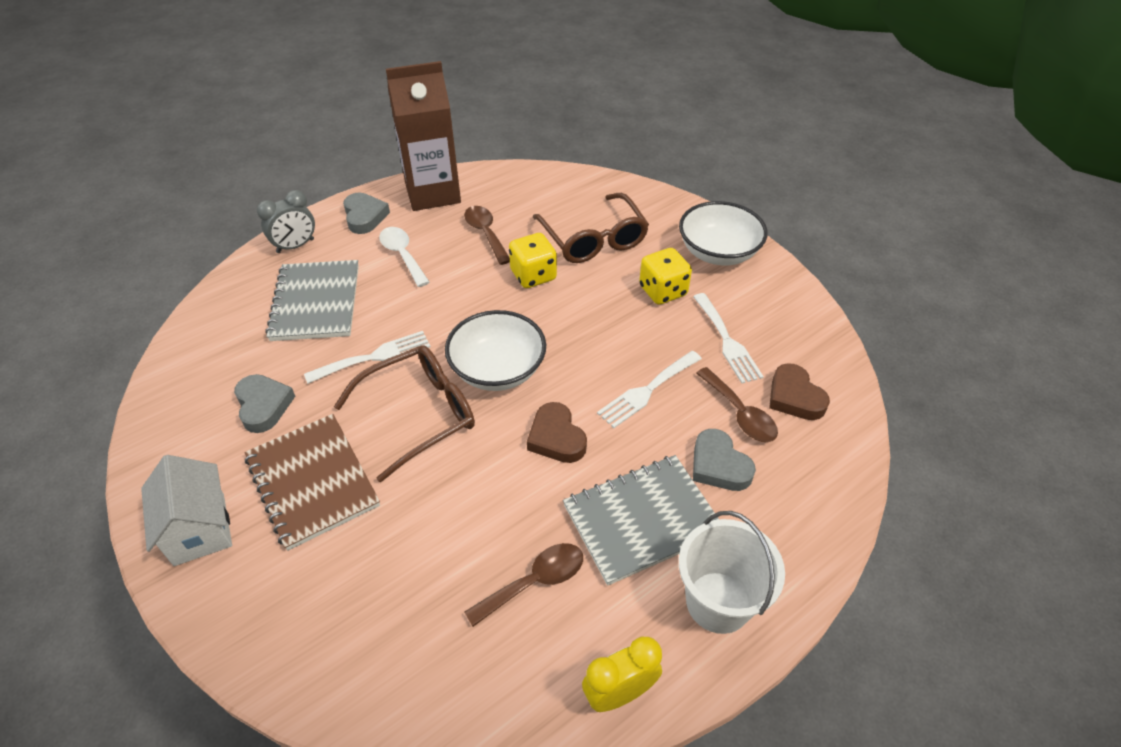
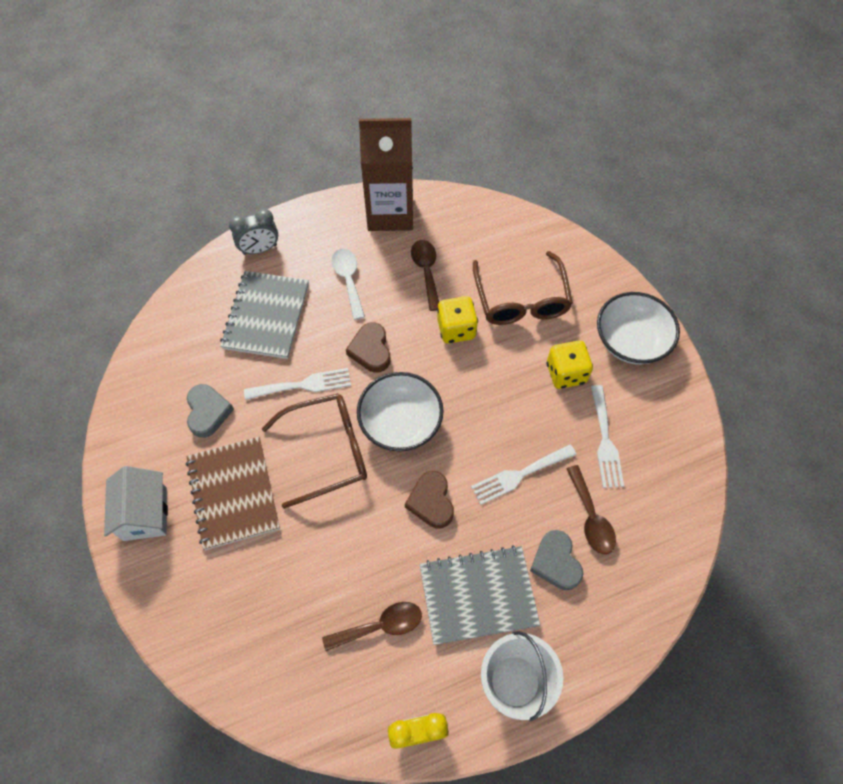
camera: 15 degrees right, 15 degrees up
grey heart [343,193,390,234] -> none
brown heart [769,363,830,420] -> brown heart moved to [346,322,391,373]

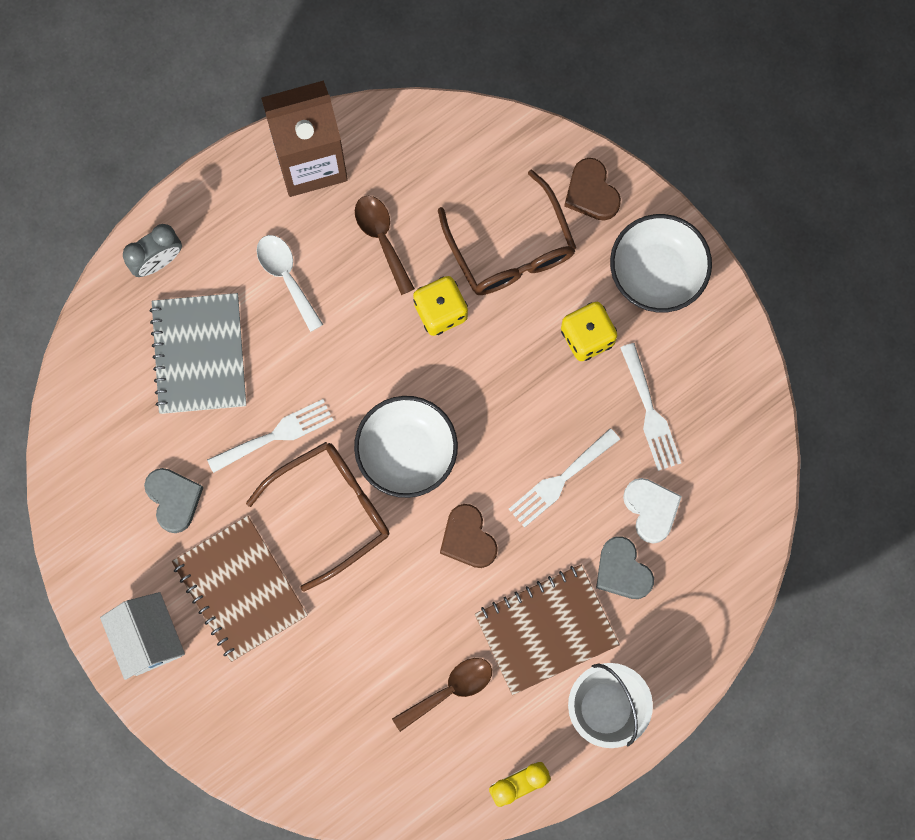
camera: 15 degrees left, 15 degrees up
brown heart [346,322,391,373] -> brown heart moved to [564,158,621,221]
grey notebook [420,545,540,645] -> brown notebook [475,565,620,695]
brown spoon [567,465,616,554] -> white heart [623,478,682,544]

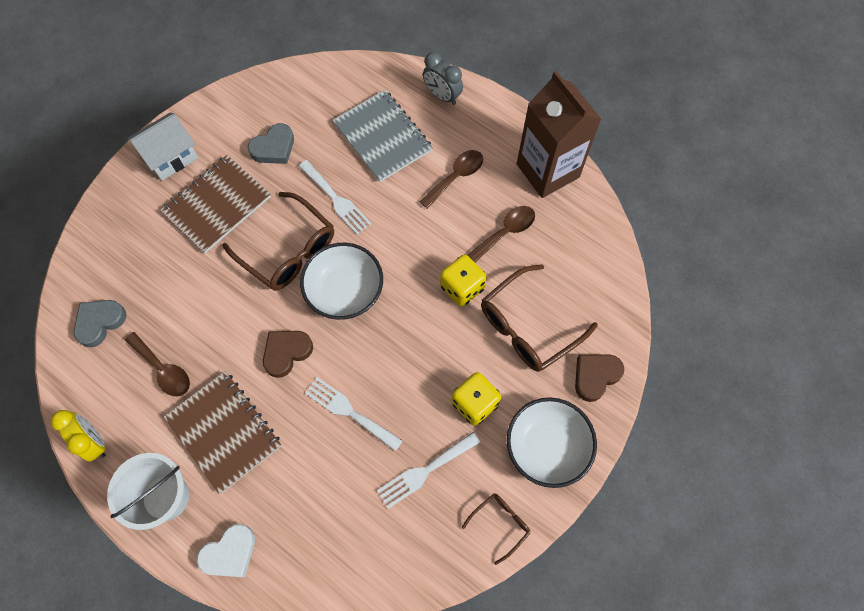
camera: 75 degrees right, 10 degrees down
grey notebook [149,293,246,414] -> grey notebook turned 75 degrees clockwise [333,90,433,182]
white spoon [257,235,323,332] -> brown spoon [420,150,483,209]
grey heart [596,536,654,599] -> grey heart moved to [74,300,127,347]
white heart [623,478,682,544] -> white heart moved to [197,524,255,577]
none -> brown glasses [462,494,530,565]

